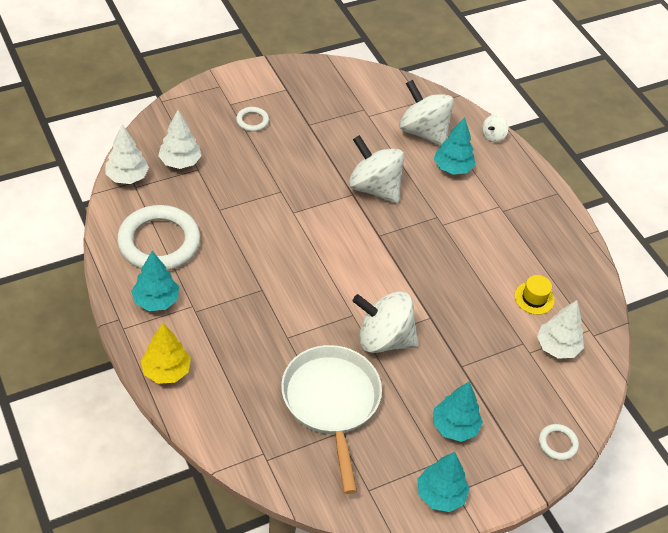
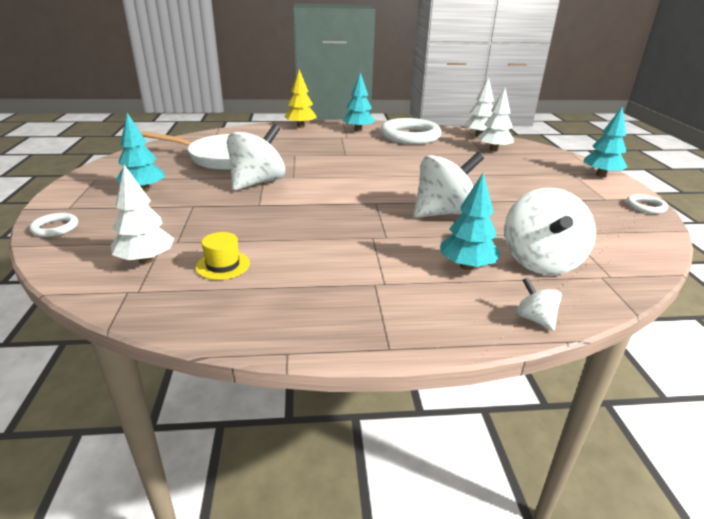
camera: 115 degrees right, 20 degrees down
white ring [236,107,269,132] -> white ring moved to [626,194,668,214]
white spinning top [399,80,454,147] -> white spinning top turned 120 degrees clockwise [504,188,596,275]
turquoise tree [418,452,470,512] -> turquoise tree moved to [583,106,628,177]

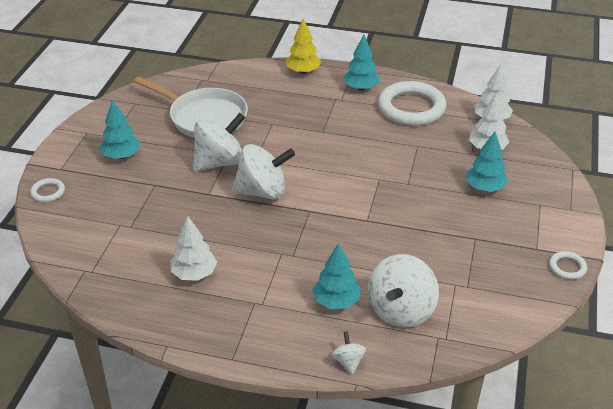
camera: 20 degrees right, 10 degrees up
white tree [111,165,175,264] -> white tree moved to [171,216,217,281]
yellow hat [195,232,250,280] -> none
white spinning top [414,152,484,218] -> white spinning top moved to [232,144,295,199]
turquoise tree [583,106,628,177] -> turquoise tree moved to [466,131,508,192]

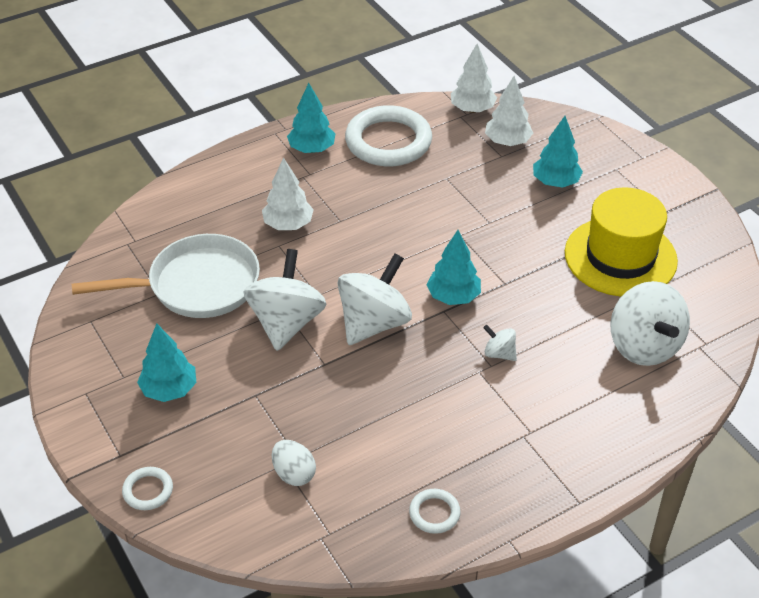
camera: 45 degrees left, 5 degrees up
white tree [171,216,217,281] -> white tree moved to [262,157,314,230]
yellow tree [286,19,321,74] -> none
turquoise tree [312,243,361,309] -> turquoise tree moved to [426,230,481,305]
white spinning top [332,331,366,374] -> white spinning top moved to [483,325,517,361]
white ring [549,251,587,280] -> white ring moved to [409,489,461,534]
none -> white egg [272,440,316,486]
none -> yellow hat [565,187,678,297]

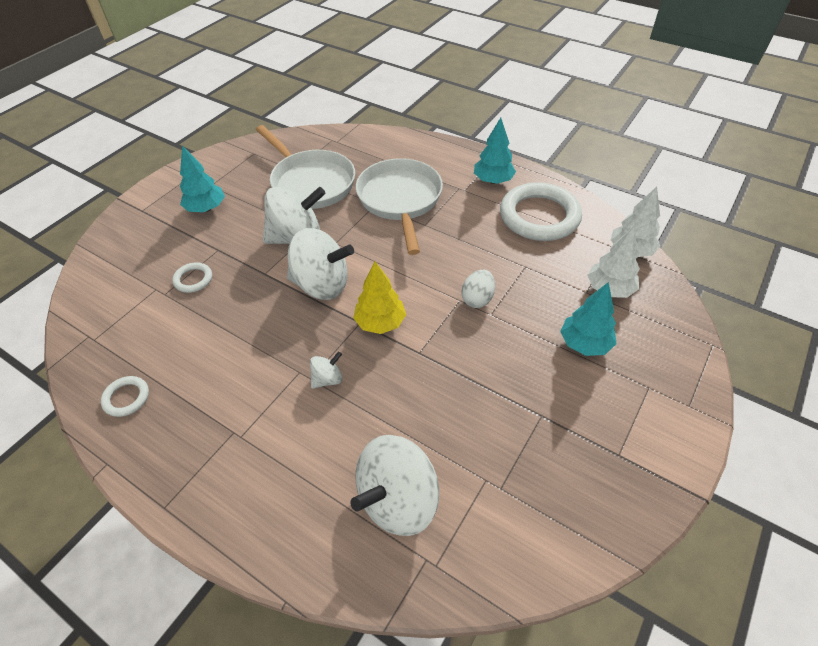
camera: 65 degrees right, 5 degrees up
white ring [122,467,173,510] -> white ring moved to [172,263,212,293]
white tree [262,157,314,230] -> white pan [356,158,443,255]
white egg [272,440,316,486] -> white egg moved to [461,270,495,308]
turquoise tree [426,230,481,305] -> yellow tree [353,261,406,334]
white spinning top [483,325,517,361] -> white spinning top turned 45 degrees clockwise [310,352,342,389]
yellow hat [565,187,678,297] -> none

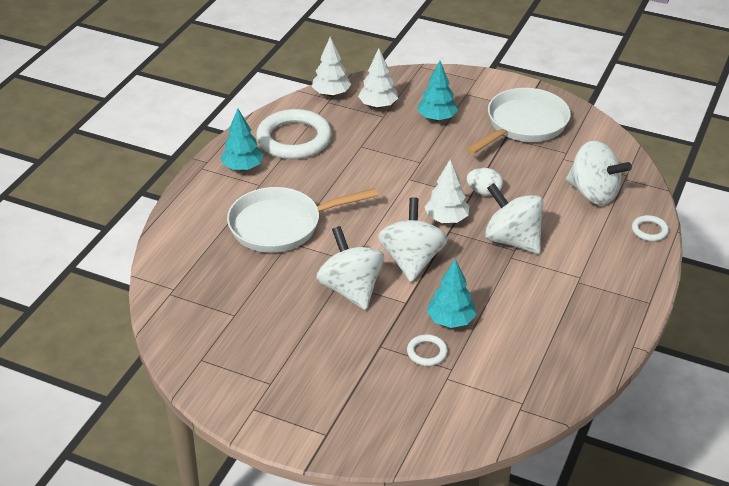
camera: 100 degrees left, 10 degrees down
white ring [101,376,149,417] -> white ring moved to [632,215,669,241]
turquoise tree [180,146,225,212] -> turquoise tree moved to [427,259,477,328]
white pan [256,125,355,209] -> white pan moved to [466,88,571,154]
white spinning top [310,352,342,389] -> white spinning top [485,183,544,254], size x2.19
yellow tree [353,261,406,334] -> white tree [425,159,469,223]
white egg [461,270,495,308] -> white egg moved to [467,168,503,196]

